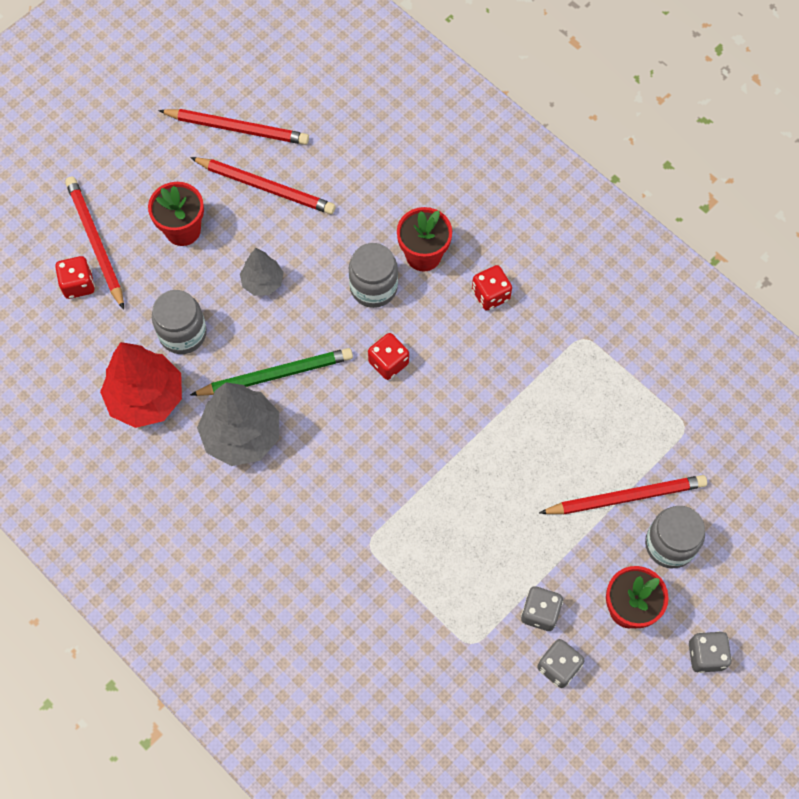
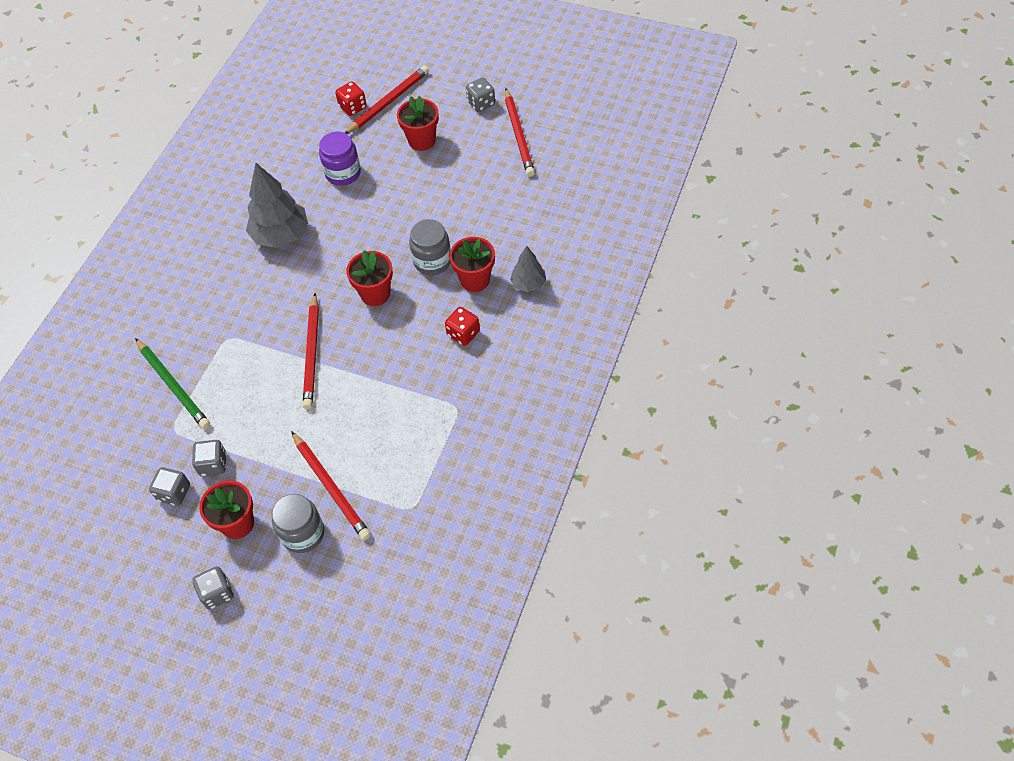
camera: 70 degrees right, 10 degrees down
red tree [100,342,182,428] -> none
grey jar [152,290,207,354] -> purple jar [319,132,361,186]
red pencil [190,157,336,214] -> red pencil moved to [303,293,319,409]
green pencil [190,348,353,396] -> green pencil moved to [135,338,210,429]
grey tree [240,248,284,296] -> grey tree moved to [510,246,546,292]
red dice [368,333,409,380] -> red flower pot [346,250,393,306]
none -> grey dice [466,77,495,112]

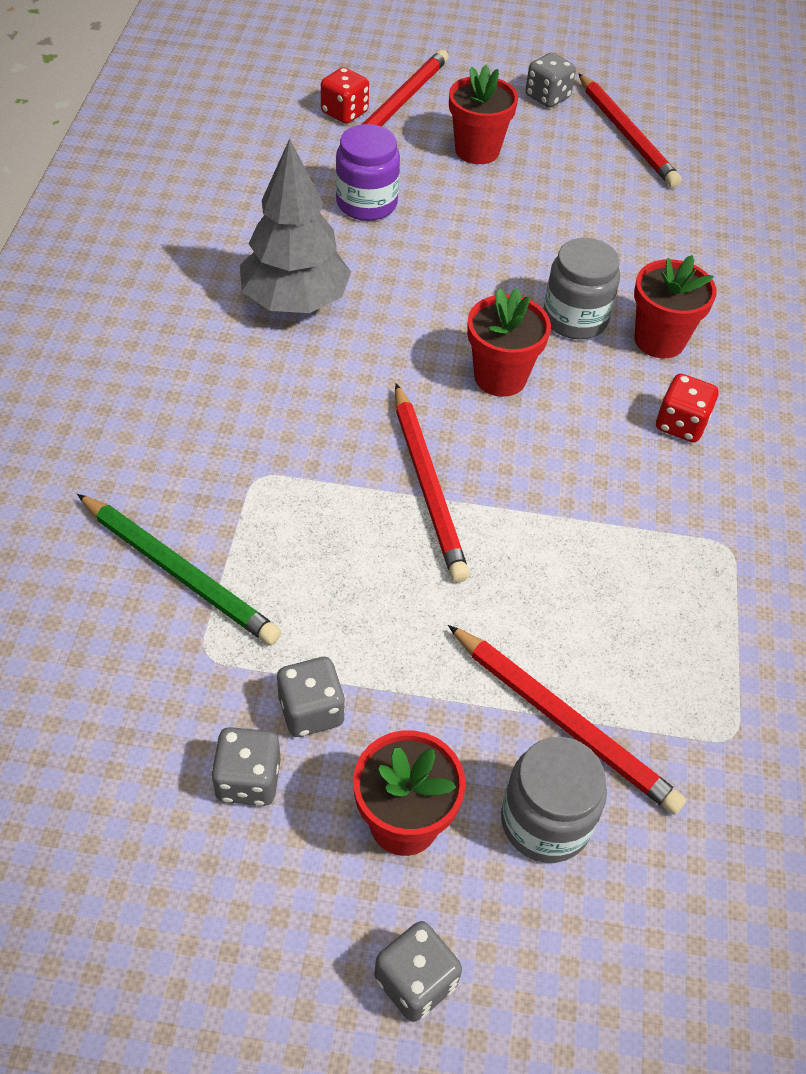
camera: 20 degrees left, 5 degrees down
grey tree [510,246,546,292] -> none

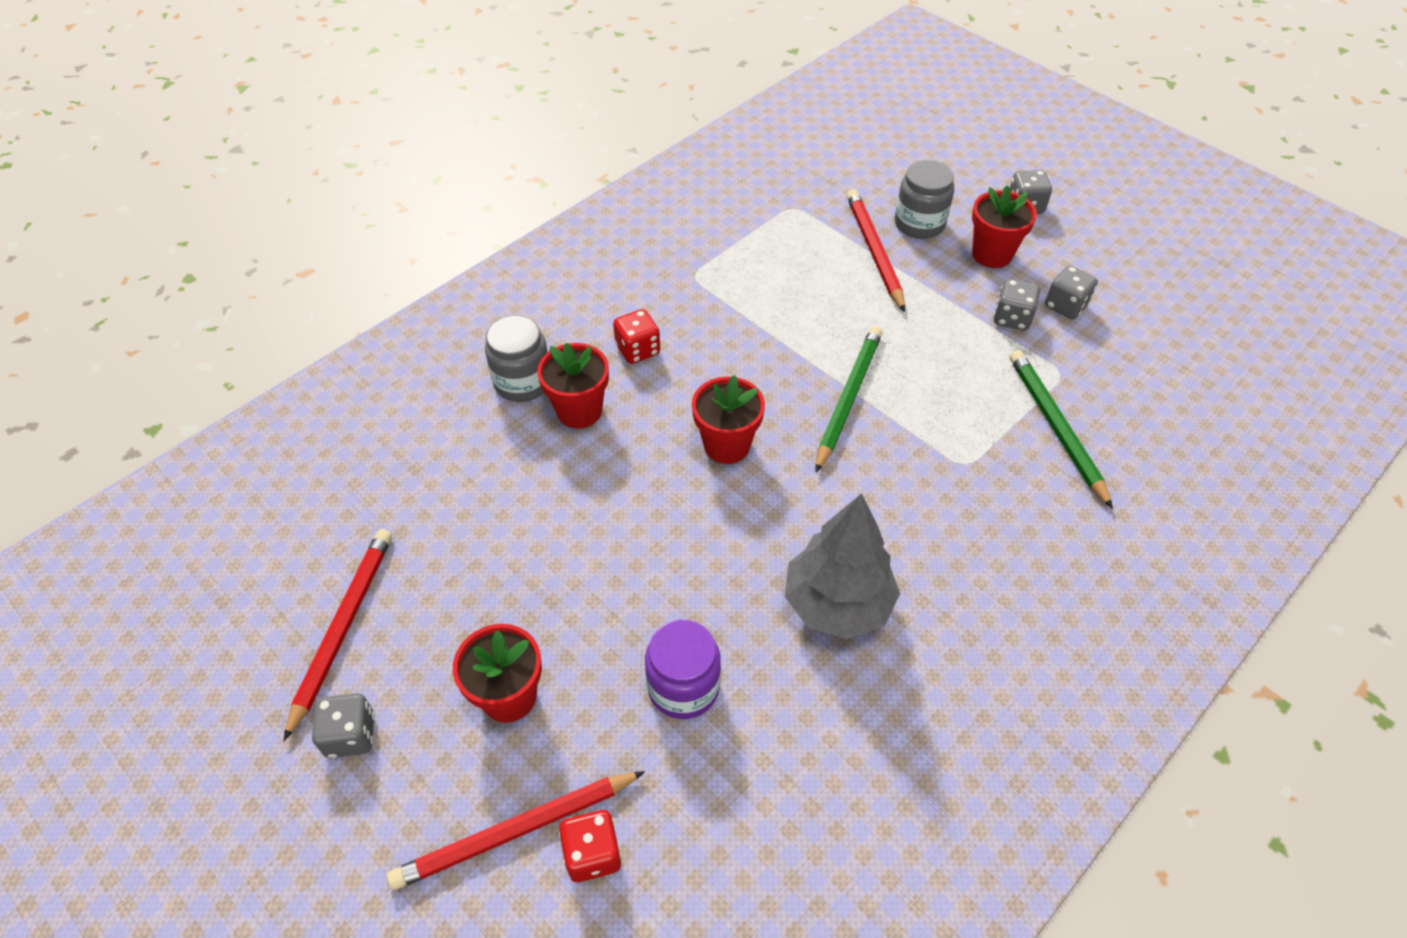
camera: 140 degrees left, 0 degrees up
red pencil [395,384,470,582] -> green pencil [815,326,882,473]
grey jar [543,238,620,339] -> grey jar moved to [485,315,548,402]

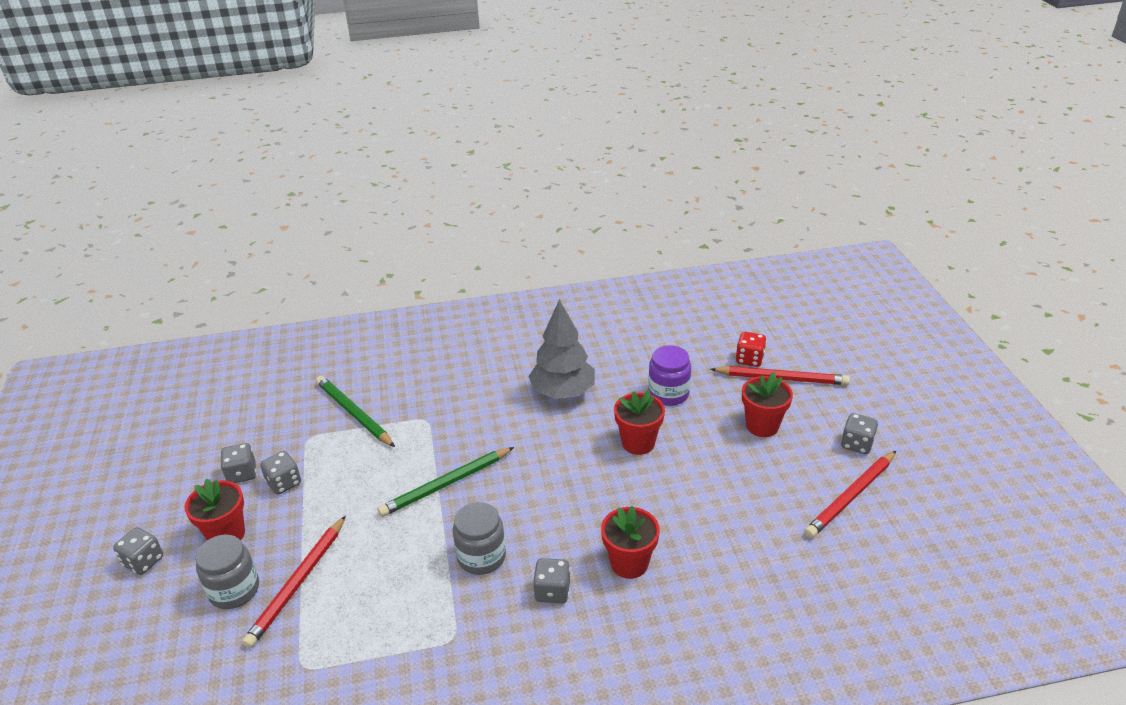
camera: 145 degrees left, 15 degrees down
grey jar [485,315,548,402] -> grey jar moved to [453,502,506,575]
red dice [613,309,660,364] -> grey dice [533,558,570,603]
red flower pot [692,375,765,464] -> red flower pot moved to [614,390,665,455]
green pencil [1010,350,1113,509] -> green pencil turned 120 degrees clockwise [316,376,395,447]

